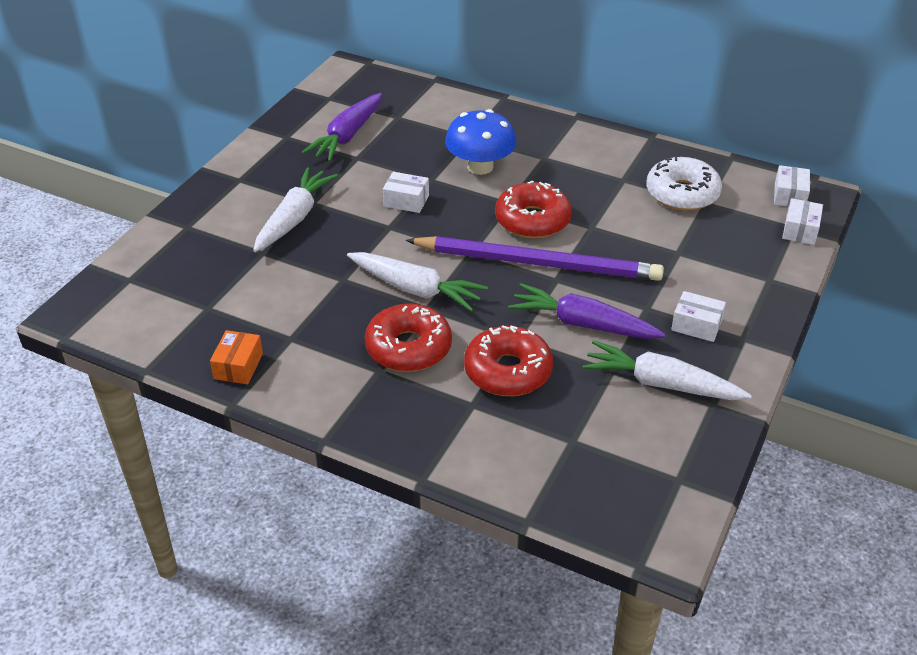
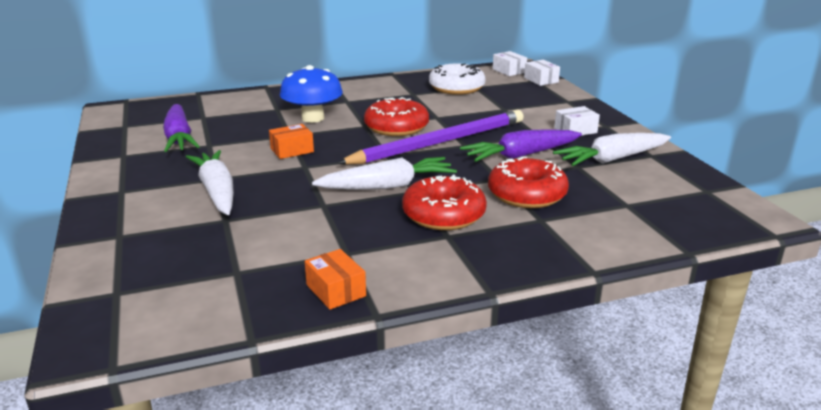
camera: 45 degrees left, 15 degrees down
white box [383,172,429,213] -> orange box [269,124,314,159]

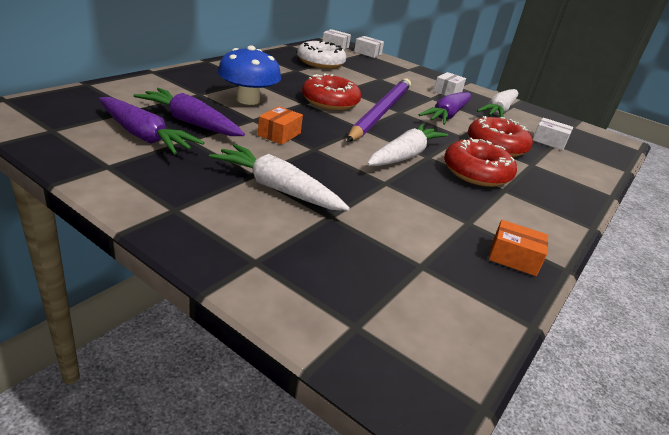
camera: 40 degrees left, 5 degrees up
none -> purple carrot [133,88,245,136]
none -> white box [533,118,573,150]

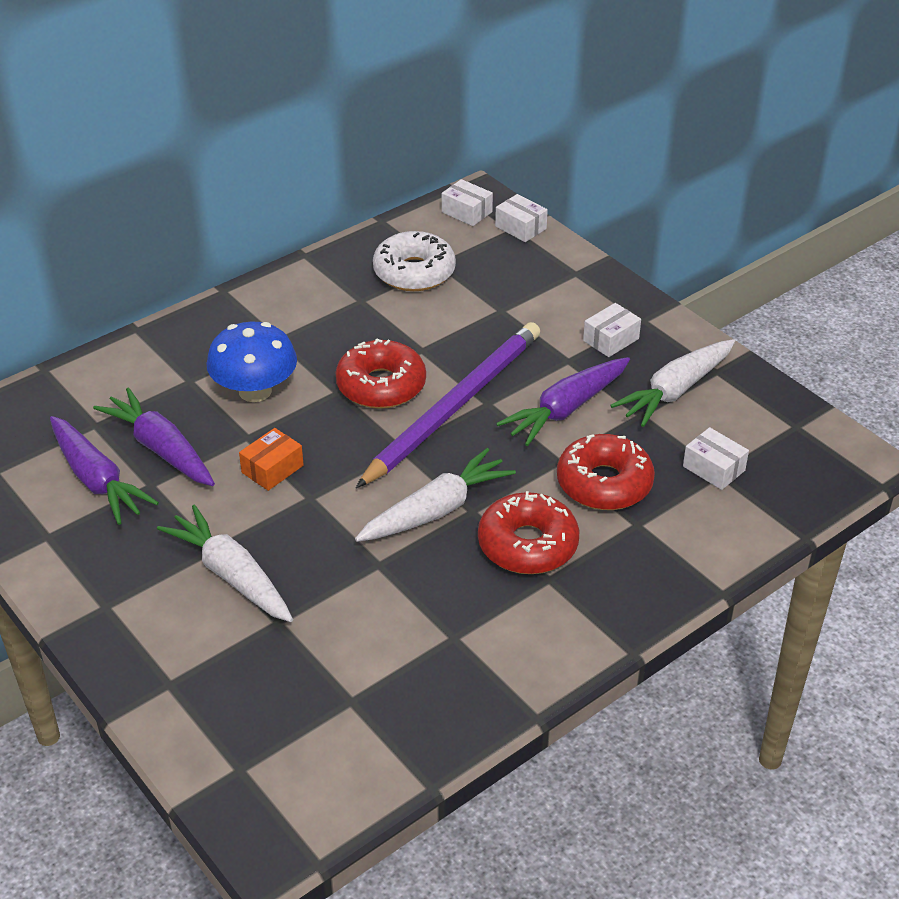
camera: 20 degrees right, 10 degrees up
orange box [489,220,548,276] -> none

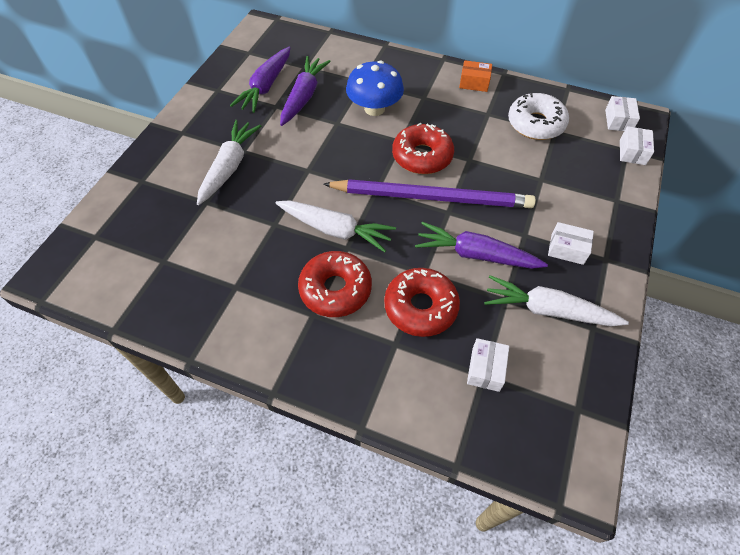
camera: 60 degrees right, 15 degrees up
orange box [239,428,304,491] -> orange box moved to [459,60,492,92]

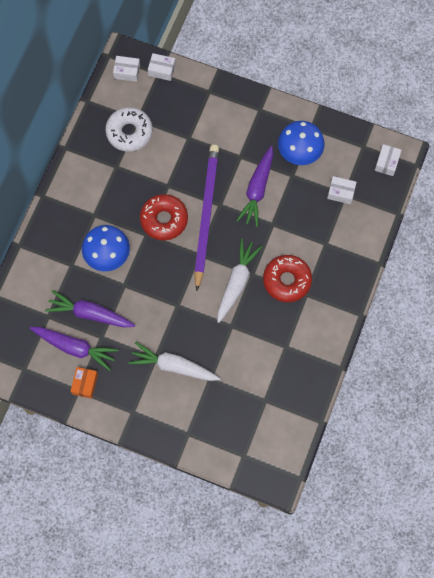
camera: 90 degrees left, 15 degrees up
red donut [384,268,460,337] -> none
orange box [459,60,492,92] -> orange box moved to [70,367,98,399]
white carrot [484,275,629,326] -> blue mushroom [278,121,325,165]
white box [548,222,594,265] -> white box moved to [375,144,401,176]

